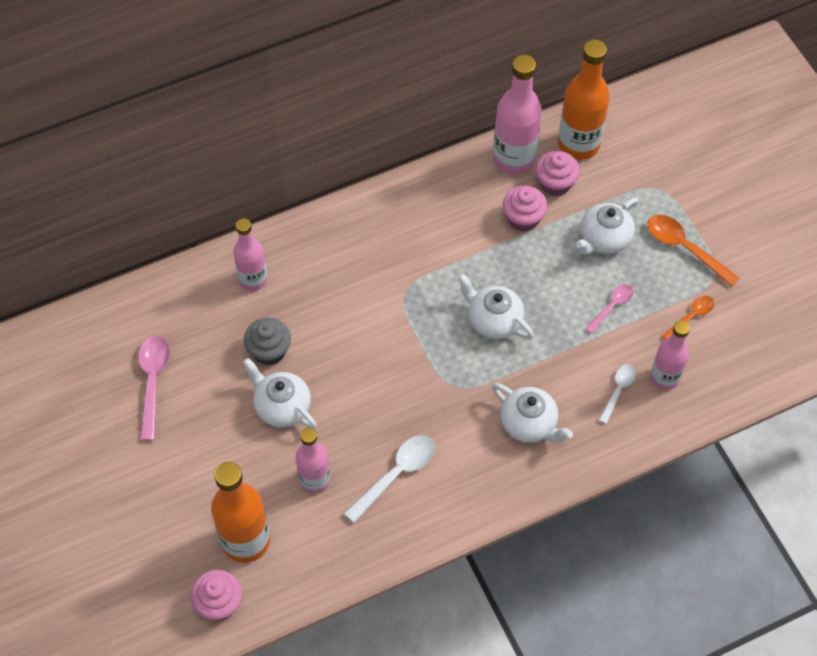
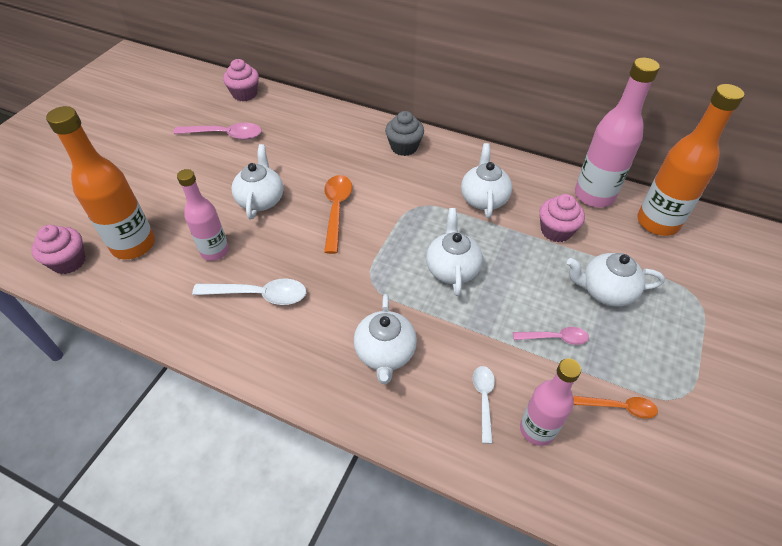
camera: 50 degrees right, 10 degrees down
pink spoon [138,335,170,441] -> pink spoon turned 45 degrees clockwise [173,123,262,140]
pink bottle [233,218,268,291] -> none
grey cupcake [244,318,291,365] -> grey cupcake moved to [385,111,424,156]
pink cupcake [535,151,580,196] -> pink cupcake moved to [223,59,259,101]
white spoon [599,364,636,424] -> white spoon turned 75 degrees counterclockwise [473,366,495,444]
orange spoon [647,215,739,287] -> orange spoon moved to [324,175,352,254]
none -> white teapot [461,143,512,218]

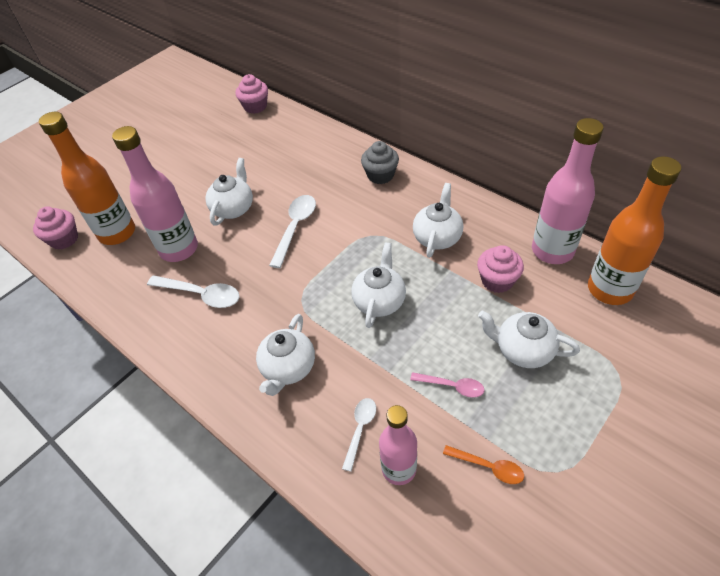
camera: 20 degrees right, 0 degrees up
pink spoon [173,123,262,140] -> none
pink bottle [177,169,229,261] -> pink bottle [112,126,198,262], size x1.54
orange spoon [324,175,352,254] -> white spoon [269,195,316,268]

